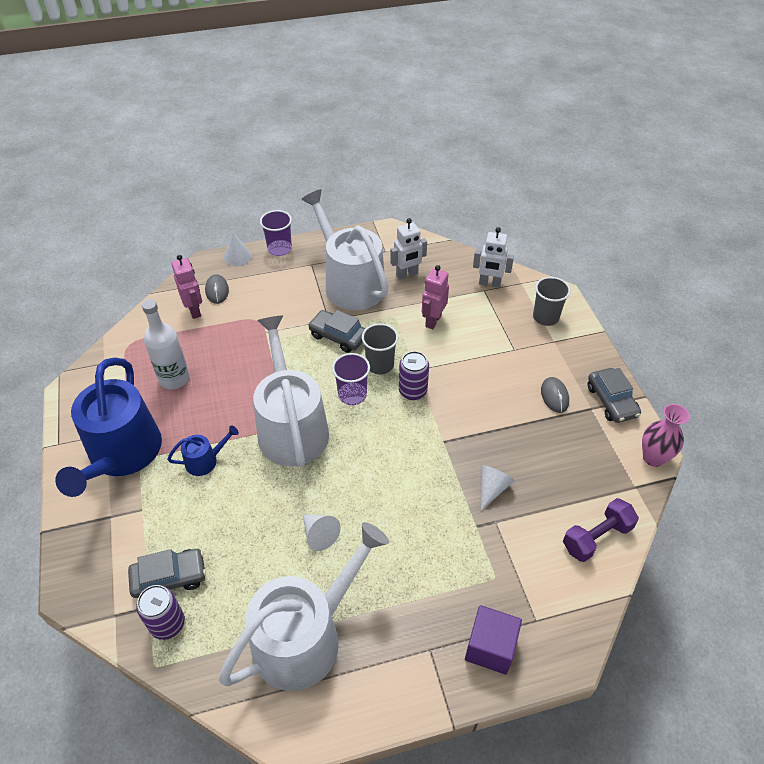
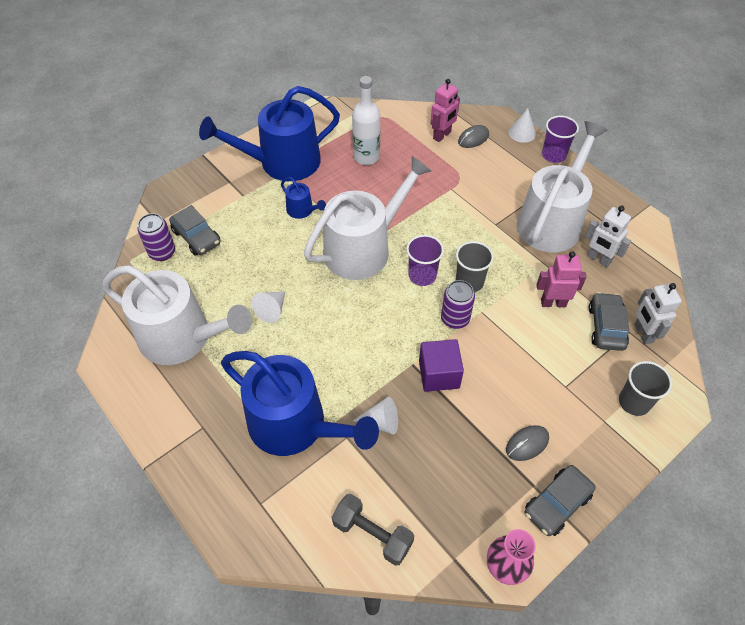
camera: 65 degrees right, 5 degrees up
grey car [308,310,366,353] -> grey car moved to [589,292,629,351]
purple cube [465,605,522,674] -> purple cube moved to [419,339,464,392]
purple dumbbell [563,498,639,562] -> grey dumbbell [332,494,414,566]
none -> blue watering can [221,351,379,456]

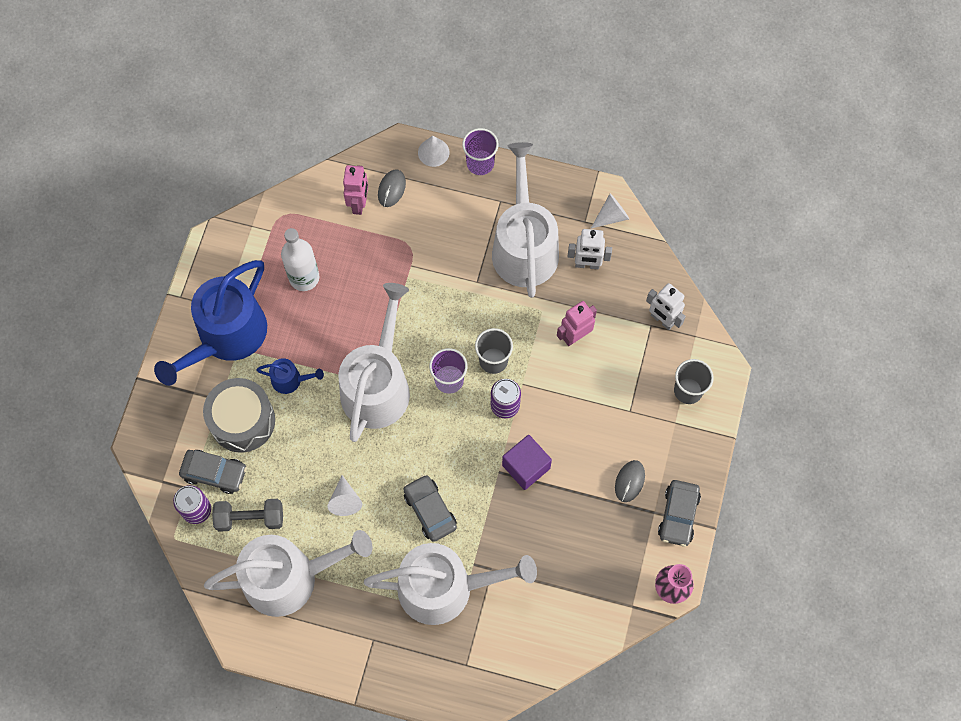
camera: 35 degrees left, 15 degrees up
blue watering can [221,351,379,456] -> white watering can [364,543,537,625]
grey dumbbell [332,494,414,566] -> grey dumbbell moved to [212,499,283,532]
white cone [353,397,398,434] -> white cone moved to [591,194,629,228]
grey car [589,292,629,351] -> grey car moved to [403,475,457,542]
none -> grey drum [203,378,275,453]

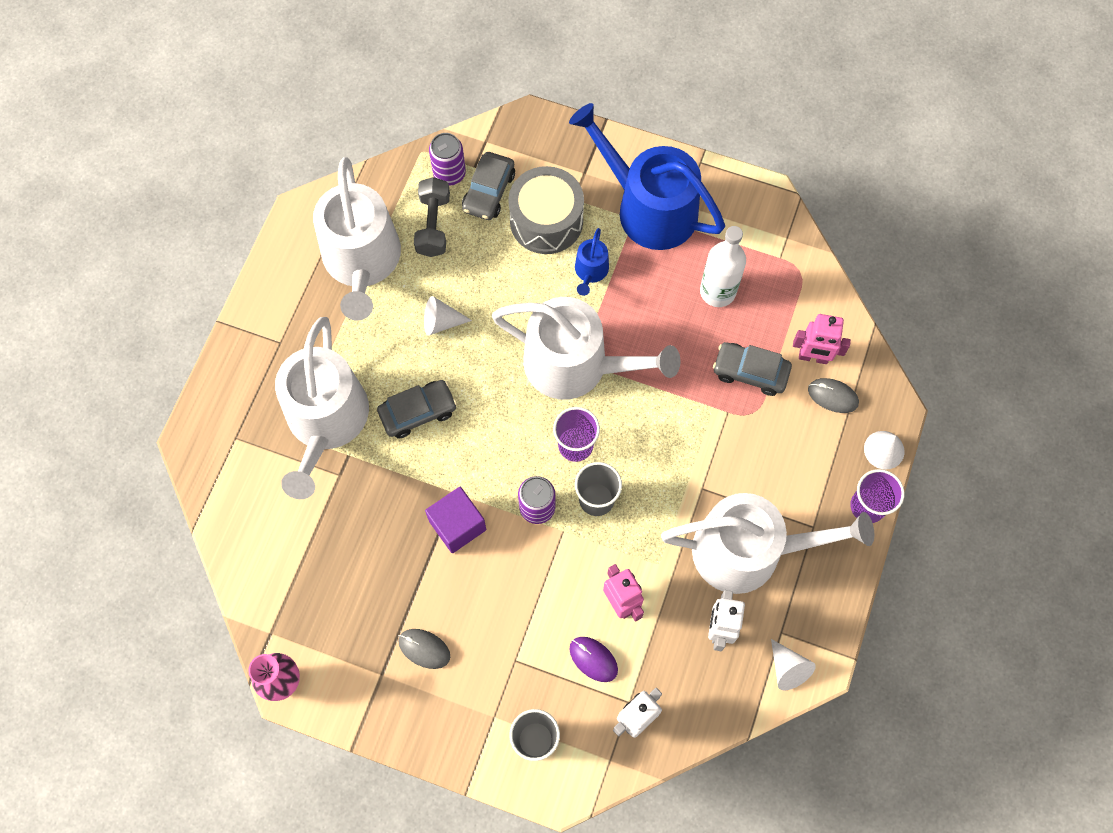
camera: 95 degrees right, 0 degrees up
grey car [658,480,701,547] -> grey car moved to [713,342,792,396]
none -> purple mouse [569,637,618,682]

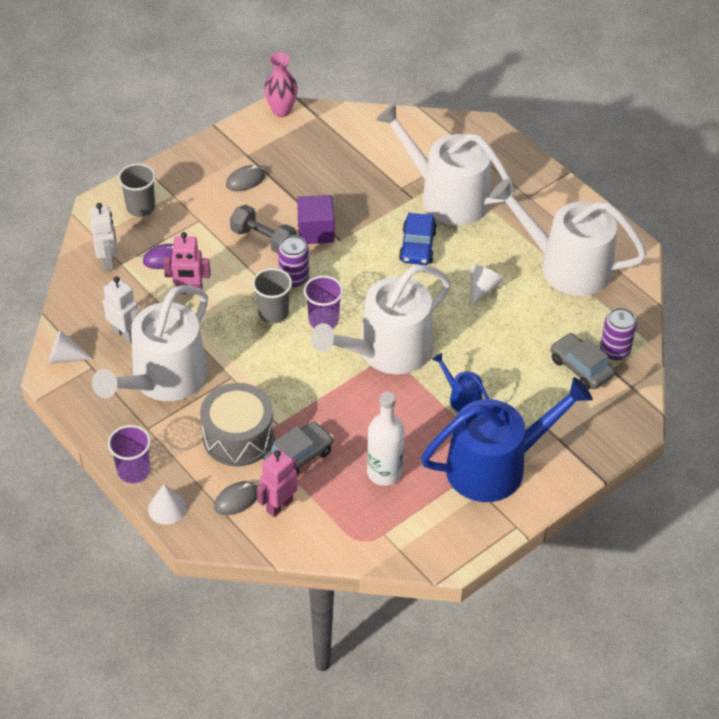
camera: 120 degrees right, 20 degrees down
grey car [377,380,457,439] -> blue car [399,213,437,265]
grey dumbbell [414,177,450,257] -> grey dumbbell moved to [230,205,296,254]
grey drum [508,166,584,254] -> grey drum moved to [200,383,274,467]

